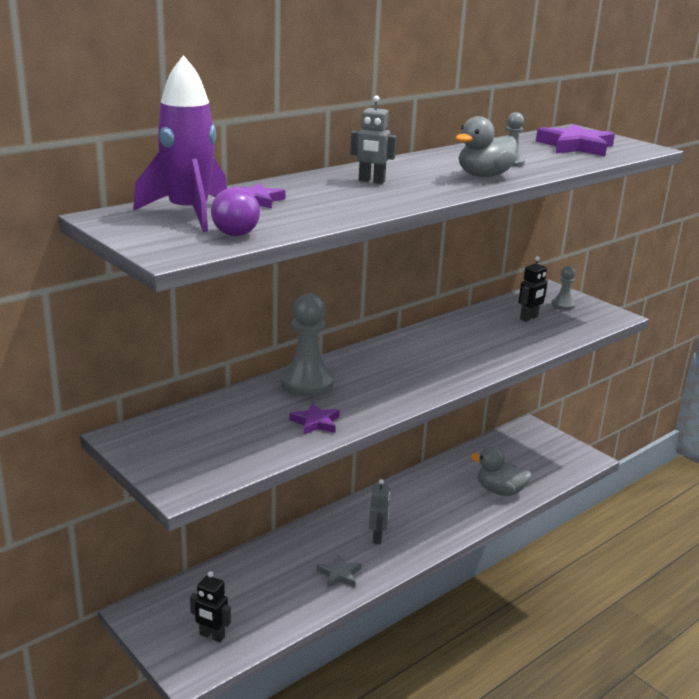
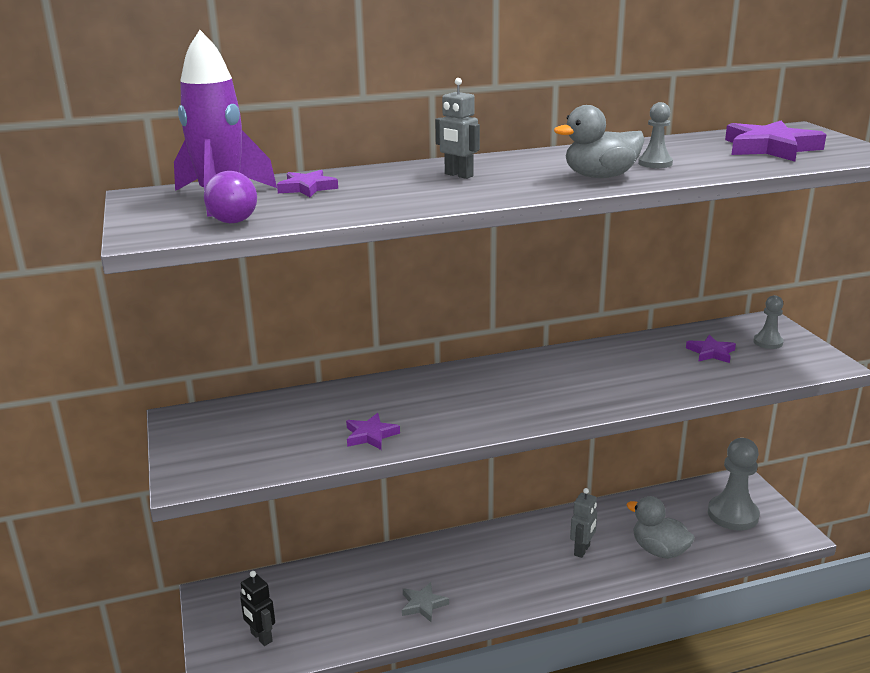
camera: 25 degrees right, 0 degrees up
grey pawn [281,293,334,397] -> grey pawn moved to [708,438,760,531]
grey robot [369,479,390,544] -> grey robot moved to [570,488,597,558]
black robot [518,256,548,322] -> purple star [686,335,736,363]

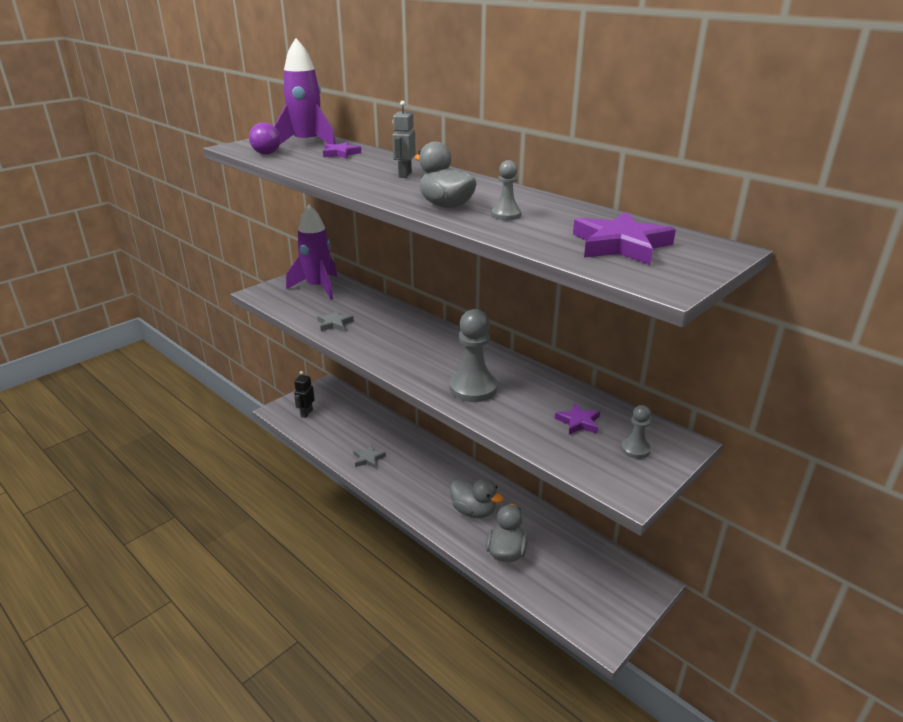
camera: 60 degrees right, 5 degrees up
purple star [346,413,400,450] -> grey star [317,310,354,331]
grey robot [570,488,597,558] -> grey duck [450,478,503,518]
grey pawn [708,438,760,531] -> grey pawn moved to [449,309,498,402]
none -> purple rocket [286,205,337,300]

